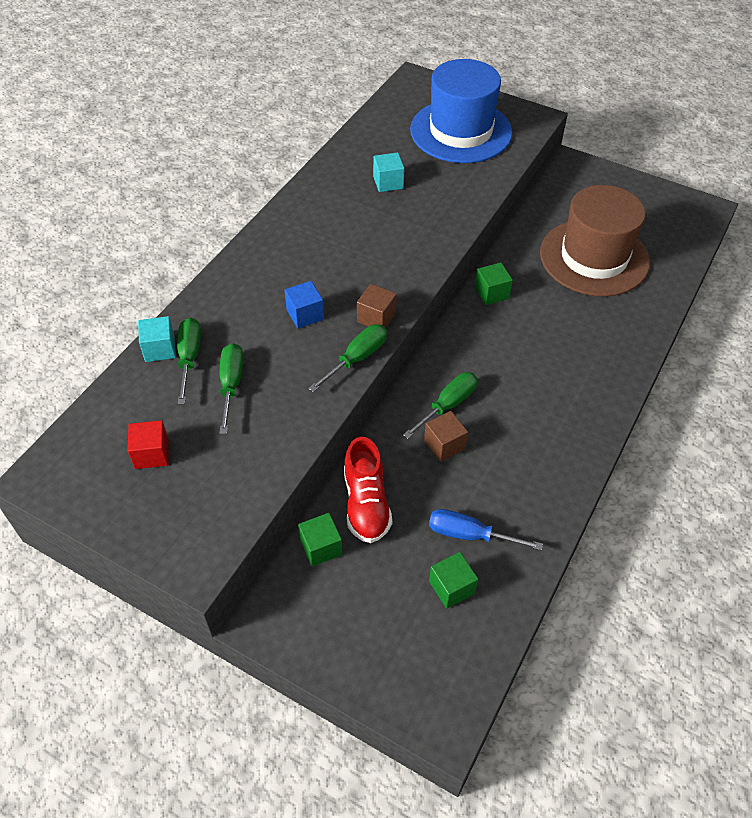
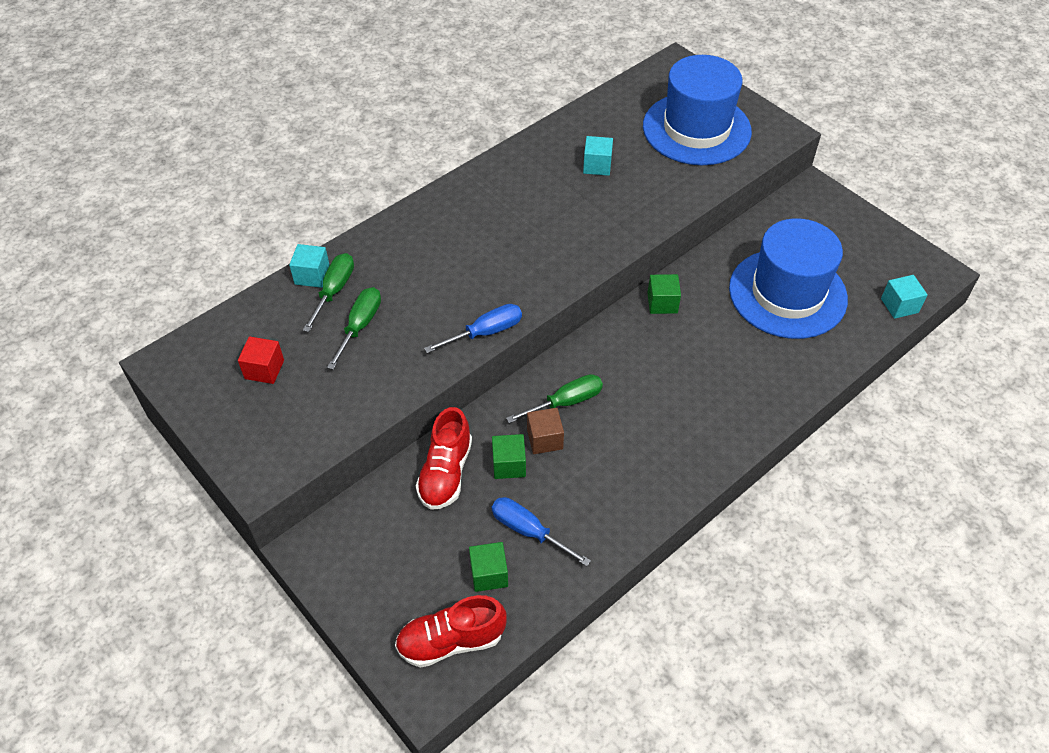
camera: 20 degrees right, 0 degrees up
blue cube [284,281,324,329] -> none
green cube [298,513,343,567] -> green cube moved to [492,434,526,479]
green screwdriver [308,324,387,392] -> blue screwdriver [424,304,522,353]
brown cube [357,284,397,328] -> none
brown hat [540,185,650,297] -> blue hat [729,218,848,339]
none -> red shoe [395,595,507,668]
none -> turquoise cube [881,275,928,319]

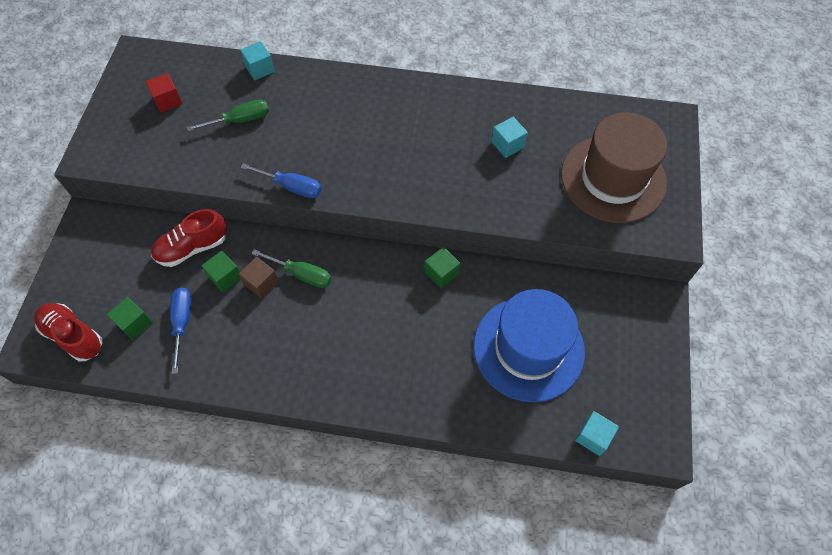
camera: 50 degrees right, 10 degrees up
green screwdriver [303,253,354,332] -> none
blue hat [643,55,752,165] -> brown hat [561,113,667,223]

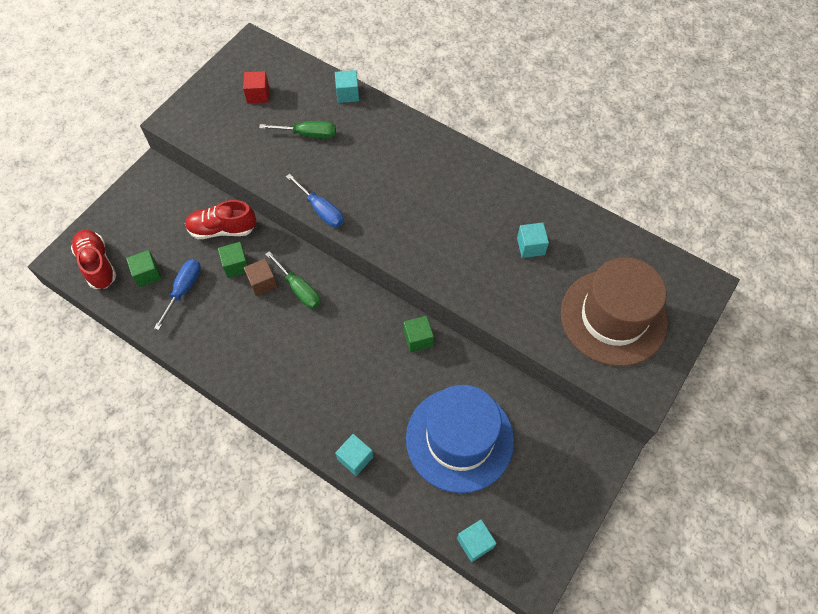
camera: 25 degrees right, 0 degrees up
none -> turquoise cube [335,434,373,476]

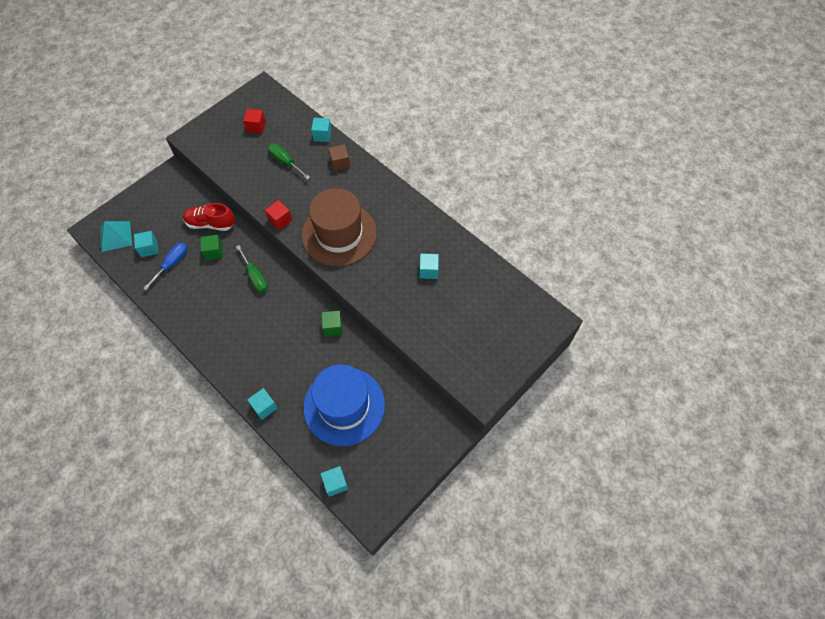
camera: 10 degrees right, 0 degrees up
red shoe [71,230,116,289] -> turquoise pyramid [100,221,132,252]
green cube [126,250,162,287] -> turquoise cube [134,231,158,257]
brown cube [244,259,277,296] -> brown cube moved to [328,144,350,171]
green screwdriver [259,121,336,139] -> green screwdriver turned 150 degrees counterclockwise [268,143,310,180]
blue screwdriver [286,174,344,227] -> red cube [265,200,292,230]
brown hat [561,257,668,366] -> brown hat moved to [302,188,377,266]

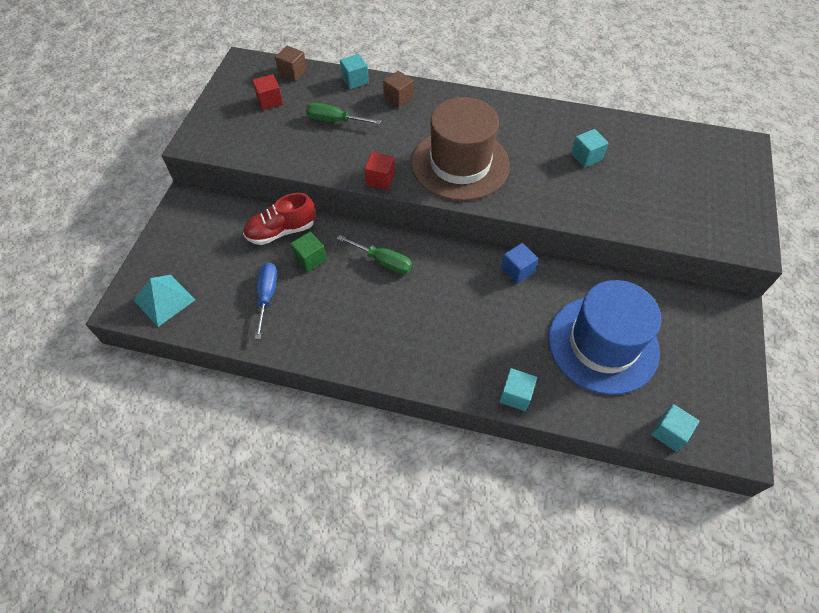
camera: 30 degrees left, 5 degrees down
turquoise cube [134,231,158,257] -> none
green cube [322,311,343,336] -> blue cube [501,243,538,284]
none -> brown cube [275,46,307,81]

